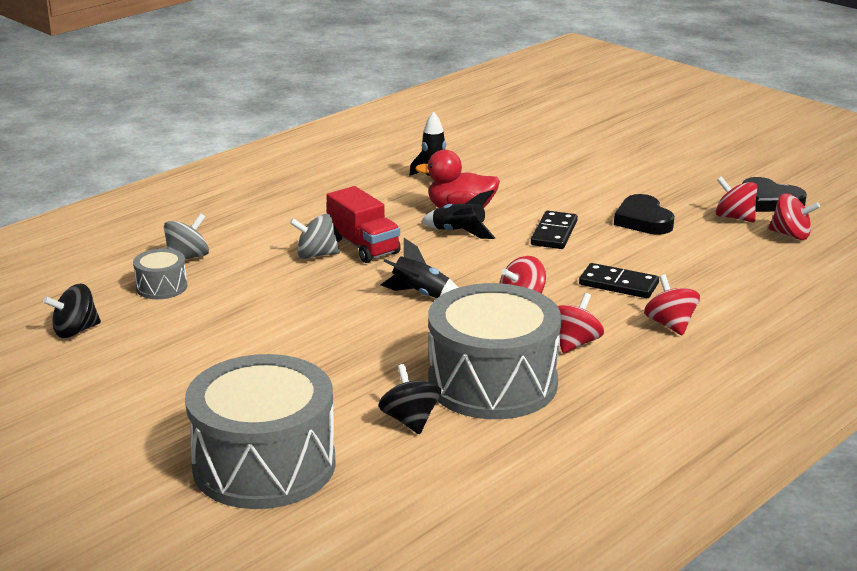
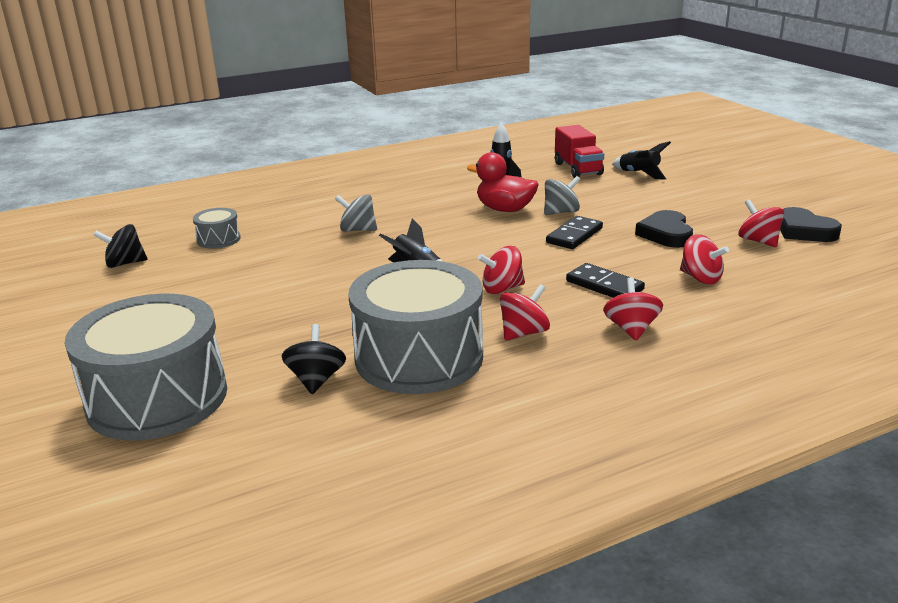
camera: 20 degrees right, 0 degrees up
grey spinning top [164,213,209,260] -> grey spinning top moved to [544,176,580,215]
red truck [326,186,401,263] -> red truck moved to [555,125,604,178]
black rocket [421,190,495,239] -> black rocket moved to [612,141,671,180]
red spinning top [769,193,820,240] -> red spinning top moved to [680,234,729,284]

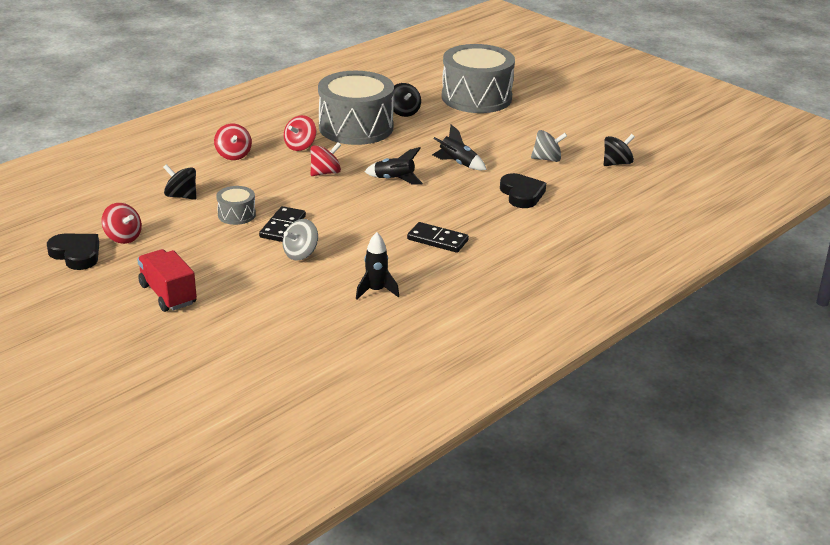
camera: 160 degrees right, 5 degrees up
grey drum [193,208,241,249] -> grey drum moved to [216,186,256,225]
grey spinning top [335,194,377,232] -> grey spinning top moved to [531,130,567,162]
red duck [467,152,539,212] -> none
red truck [555,125,604,178] -> red truck moved to [137,249,197,312]
black domino [566,263,645,298] -> black domino moved to [407,222,469,253]
black rocket [612,141,671,180] -> black rocket moved to [432,125,487,170]
black heart [635,210,693,248] -> black heart moved to [500,173,546,208]
red spinning top [680,234,729,284] -> black spinning top [163,164,197,200]

